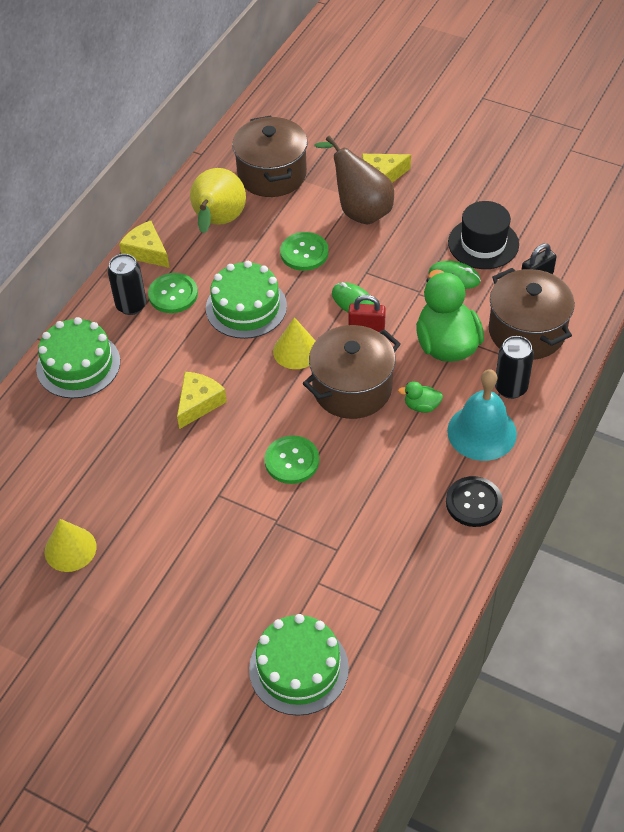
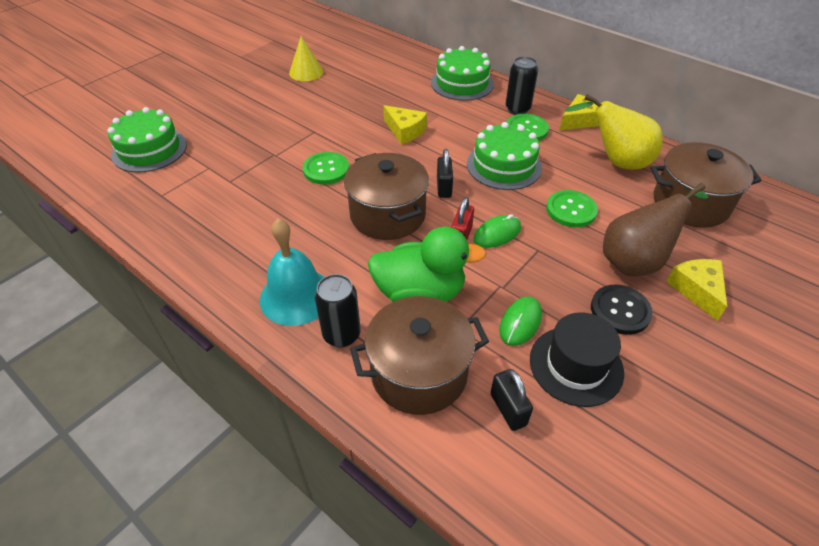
camera: 100 degrees right, 5 degrees down
yellow cone [273,317,315,369] -> black padlock [437,149,453,198]
green duck [398,381,443,413] -> none
black button [446,476,503,527] -> black button moved to [591,285,653,335]

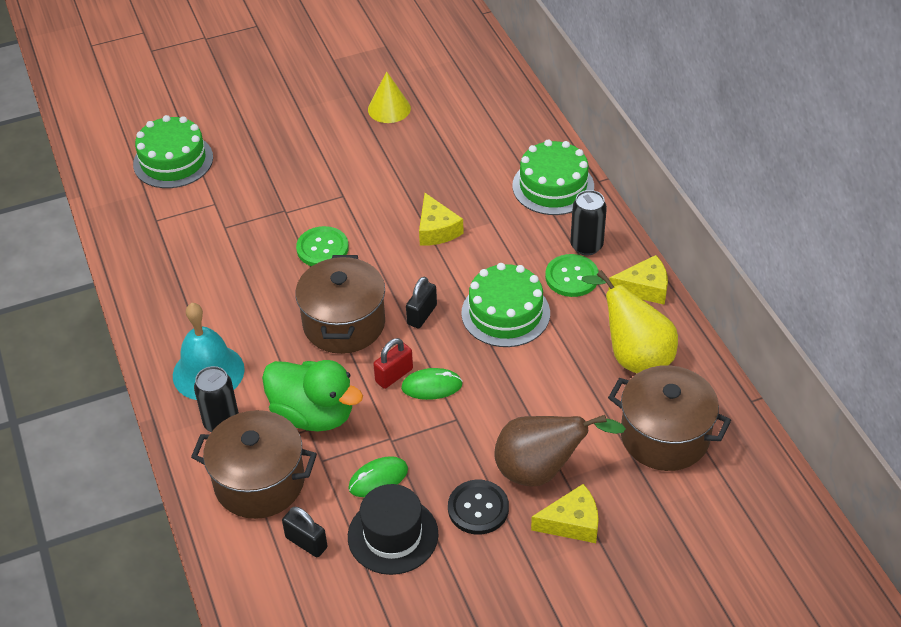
camera: 30 degrees right, 0 degrees up
black padlock [490,369,533,431] -> black padlock turned 60 degrees counterclockwise [282,507,327,557]
green button [546,190,598,227] -> none
yellow cheese [666,259,727,321] -> yellow cheese turned 60 degrees clockwise [531,484,599,543]

